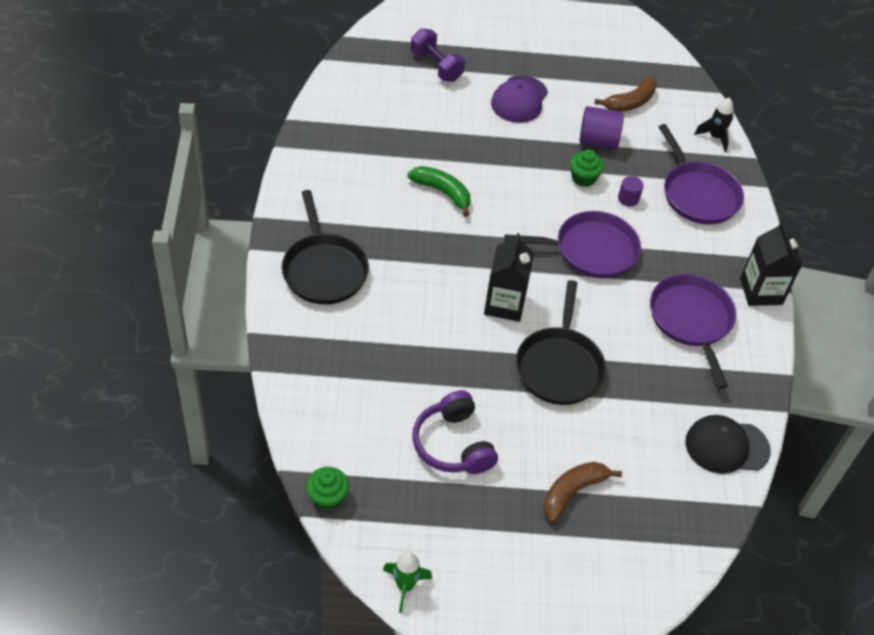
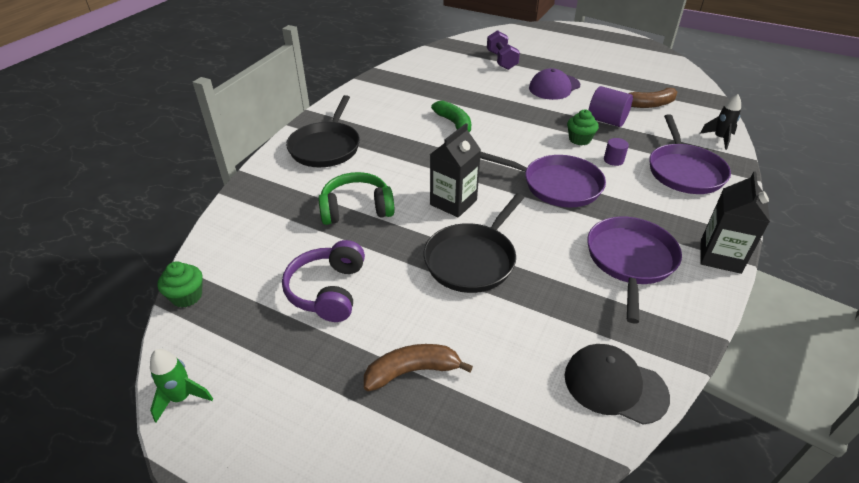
camera: 30 degrees right, 10 degrees down
none -> green headphones [318,172,395,225]

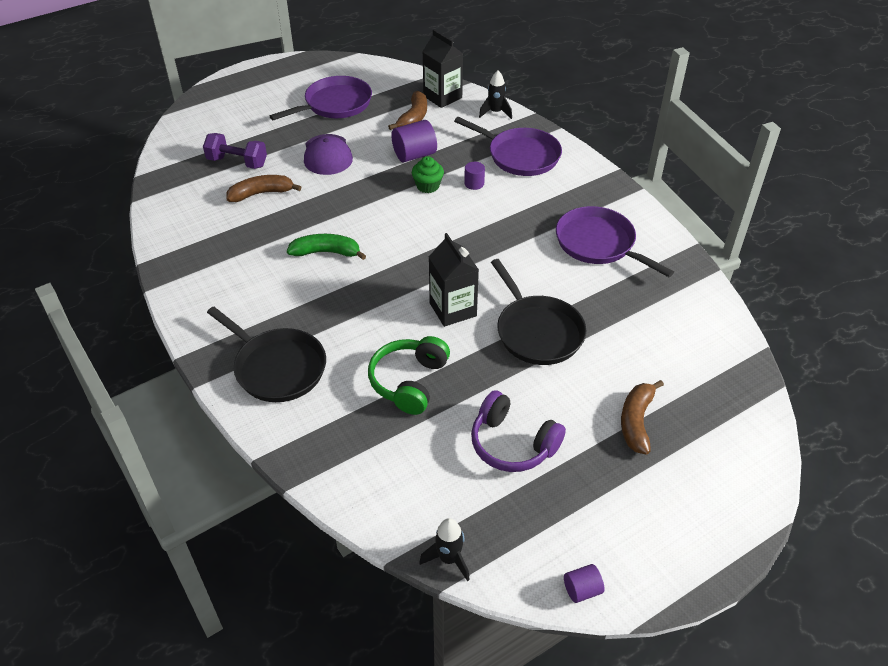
camera: 60 degrees left, 5 degrees up
green rocket [150,349,213,422] -> purple cylinder [564,564,605,603]
green cupcake [157,262,203,307] -> black rocket [419,518,470,581]
purple pan [480,152,606,208] -> purple pan moved to [270,76,372,120]
black cap [565,344,670,425] -> none
black carton [700,171,770,274] -> black carton moved to [422,30,463,108]
none -> brown banana [226,175,301,202]

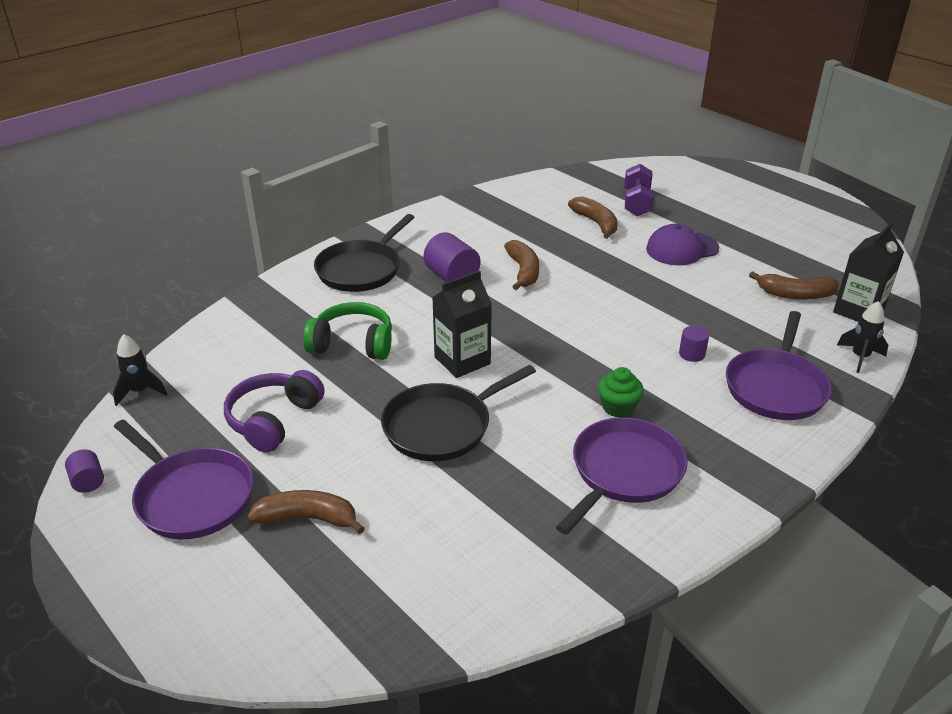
camera: 80 degrees right, 10 degrees down
purple pan [270,76,372,120] -> purple pan moved to [114,419,254,539]
green banana [287,234,366,260] -> brown banana [504,240,539,290]
purple cylinder [391,120,437,163] -> purple cylinder moved to [424,232,480,282]
green cupcake [412,156,444,193] -> green cupcake moved to [598,367,644,417]

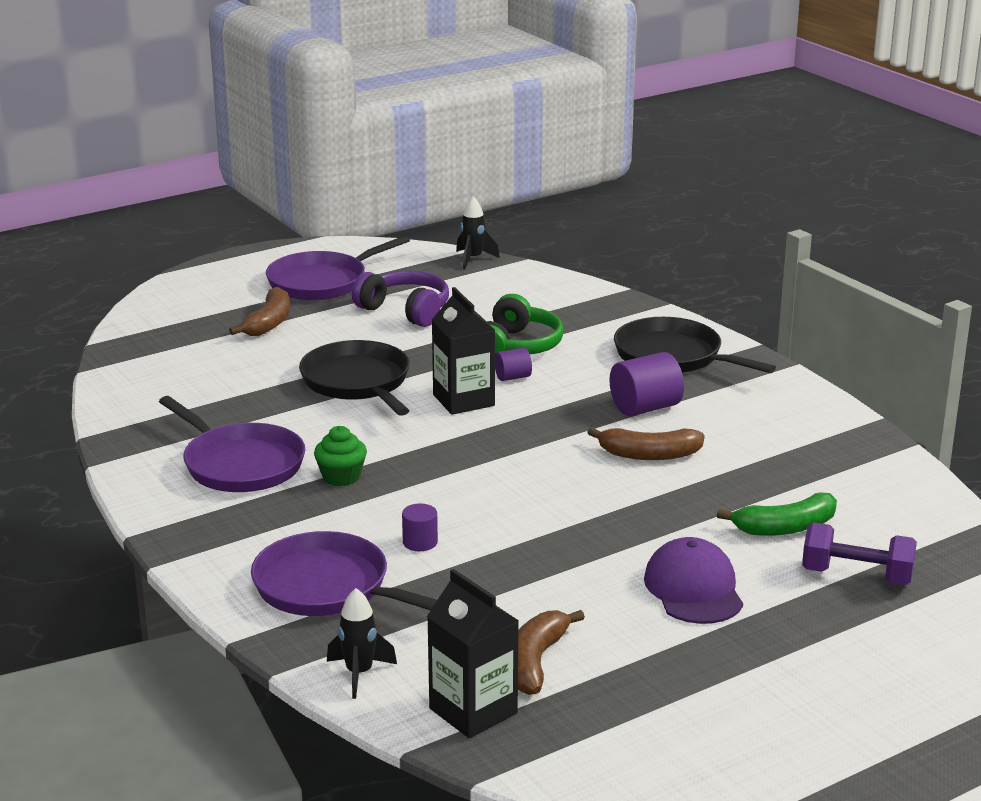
camera: 100 degrees right, 10 degrees down
purple cylinder [65,450,104,493] -> purple cylinder moved to [495,348,532,381]
brown banana [568,196,618,239] -> green banana [717,493,837,536]

